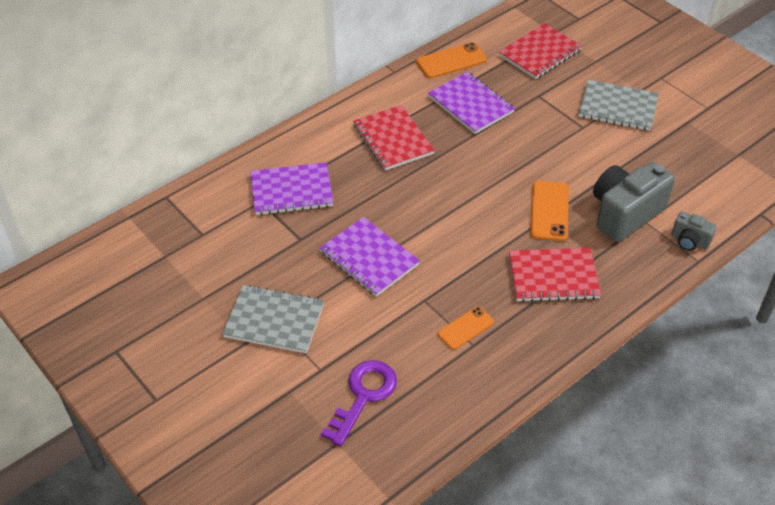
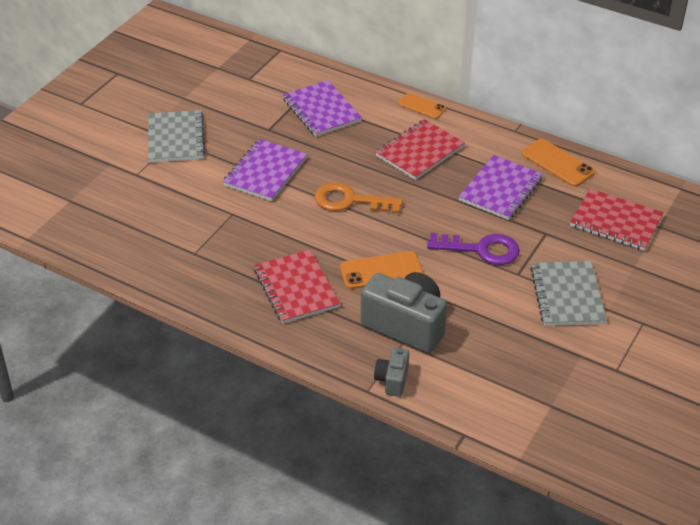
camera: 70 degrees right, 5 degrees down
purple key [321,360,397,447] -> purple key moved to [427,233,520,265]
orange phone [438,306,494,350] -> orange phone moved to [398,93,446,119]
none -> orange key [315,182,403,214]

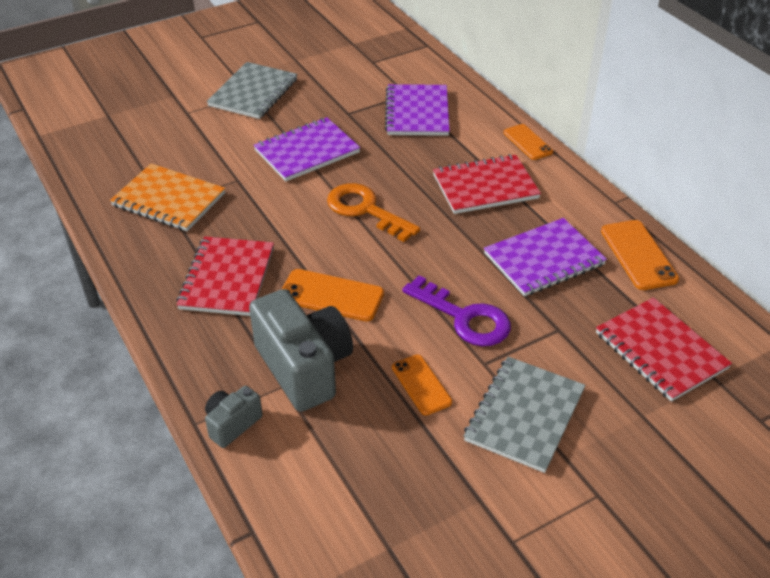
camera: 30 degrees right, 0 degrees up
none -> orange notebook [110,164,225,231]
none -> orange phone [392,354,452,415]

